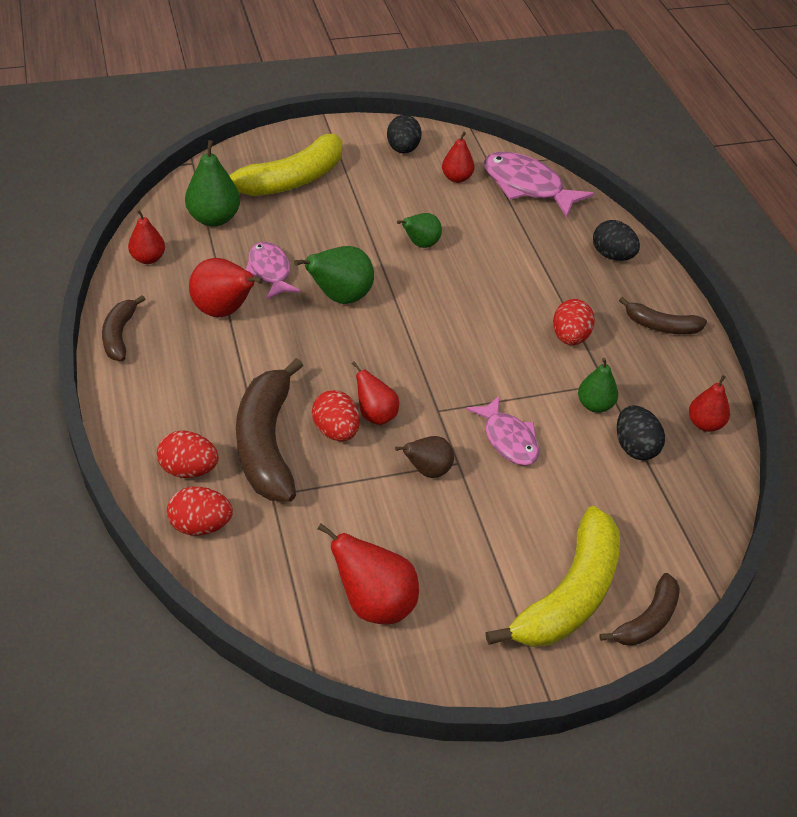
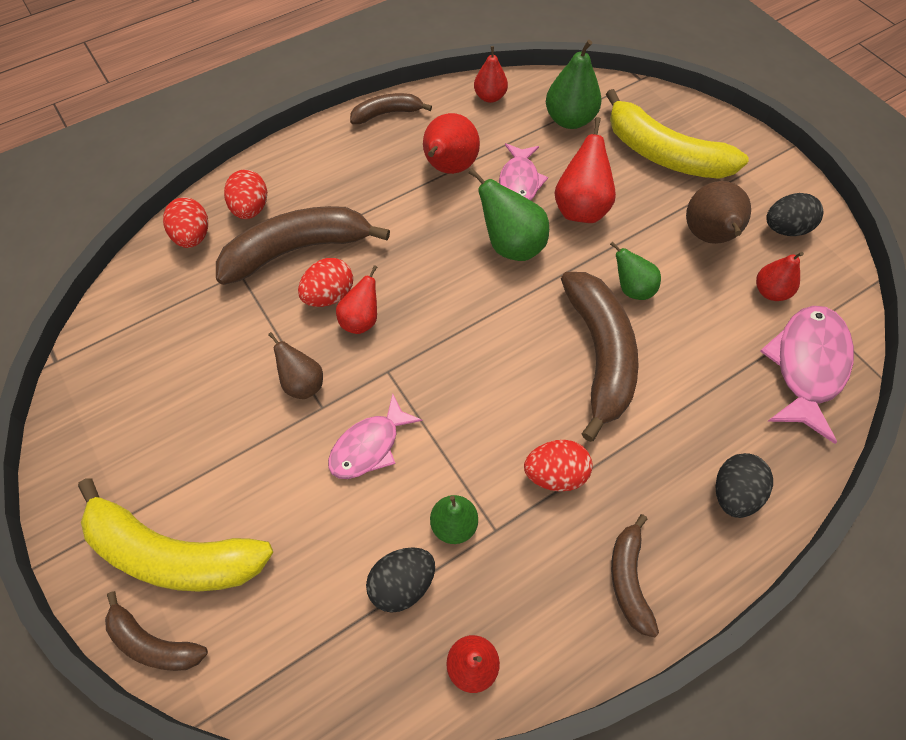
camera: 75 degrees right, 15 degrees up
pink fish [246,242,301,300] -> pink fish turned 135 degrees clockwise [499,143,548,201]
red pear [317,523,419,625] -> red pear moved to [554,117,616,223]
none -> brown banana [561,272,639,442]
none -> brown pear [686,181,751,244]

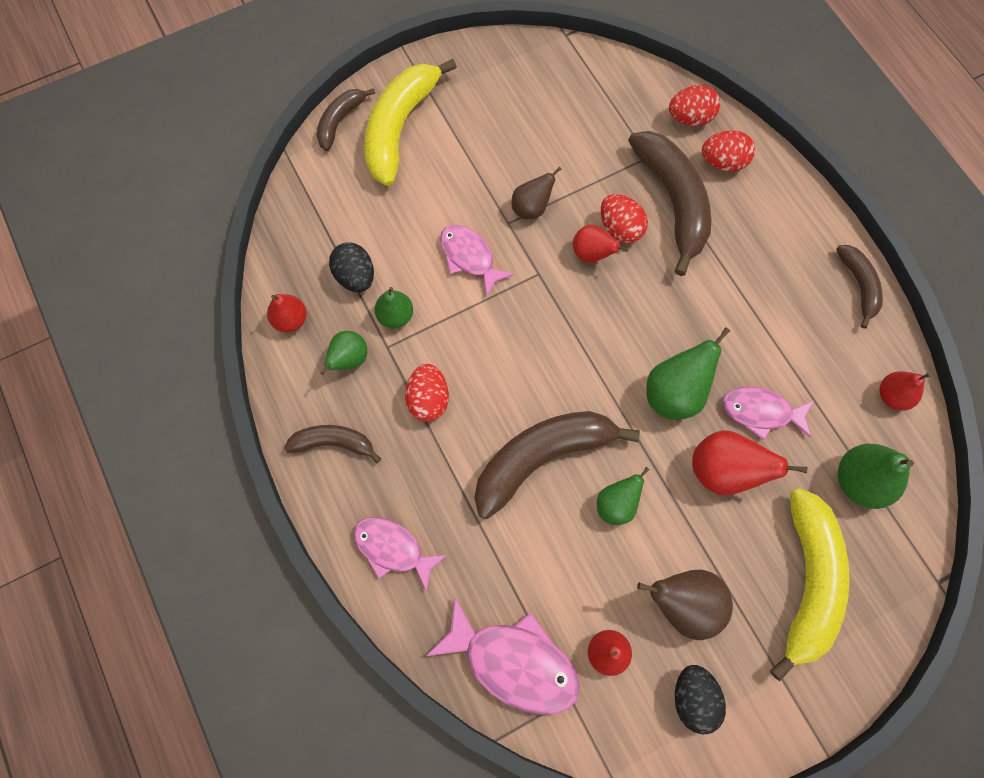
camera: 95 degrees right, 10 degrees up
red pear [423,113,480,174] -> none
brown banana [561,272,639,442] -> brown banana turned 150 degrees clockwise [475,411,640,519]
yellow banana [606,89,748,179] -> yellow banana turned 150 degrees clockwise [770,488,850,681]
black egg [715,453,773,518] -> pink fish [353,517,447,591]
none -> green pear [320,331,367,375]

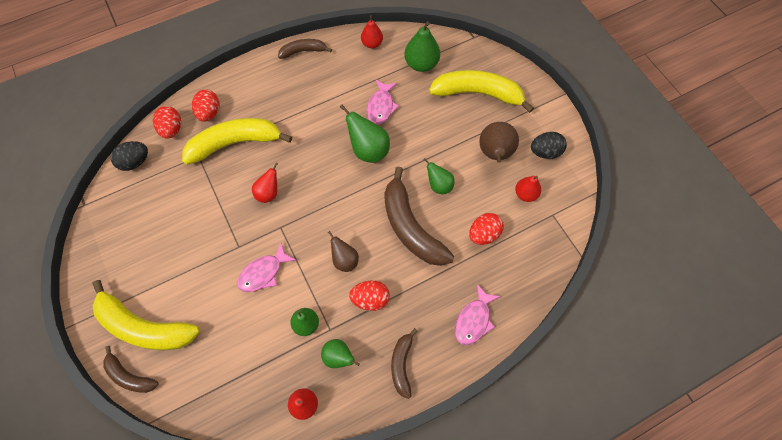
camera: 90 degrees left, 5 degrees down
black egg [329,242,374,292] -> black egg moved to [111,141,148,171]
pink fish [426,597,580,715] -> none
brown pear [512,167,562,220] -> brown pear moved to [328,231,359,272]
red egg [601,194,648,243] -> red egg moved to [469,213,504,245]
brown banana [628,131,711,276] -> yellow banana [182,118,292,165]
red pear [692,430,808,496] -> none

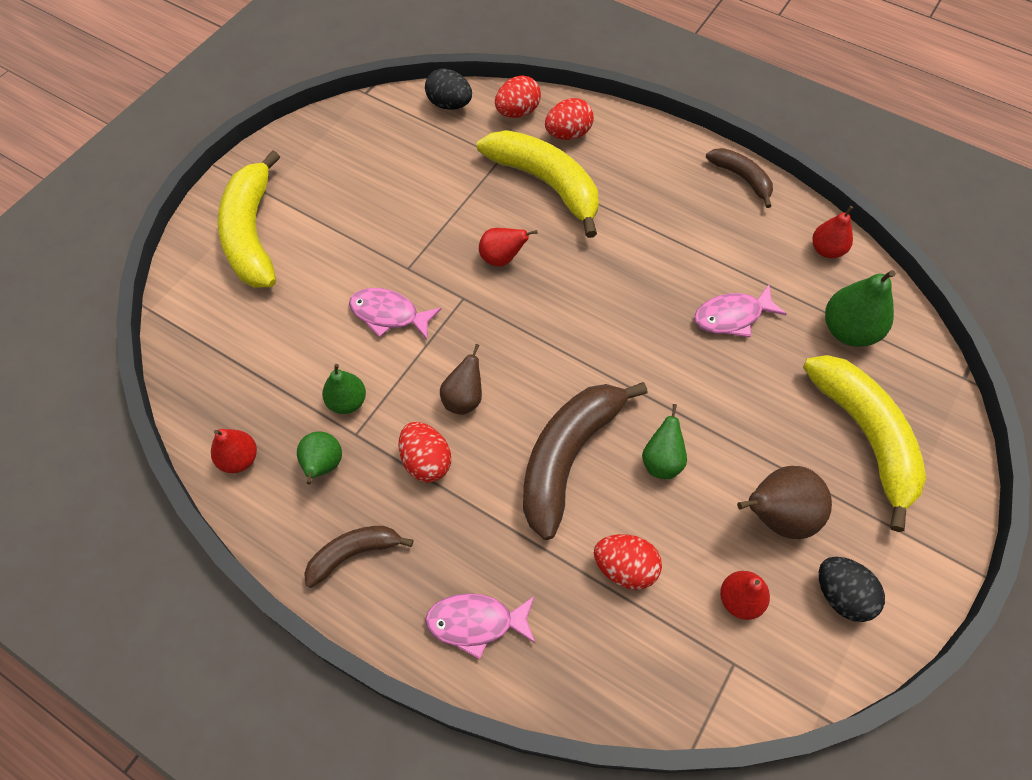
camera: 60 degrees right, 5 degrees down
brown banana [103,346,159,393] -> none
green pear [340,105,390,163] -> none

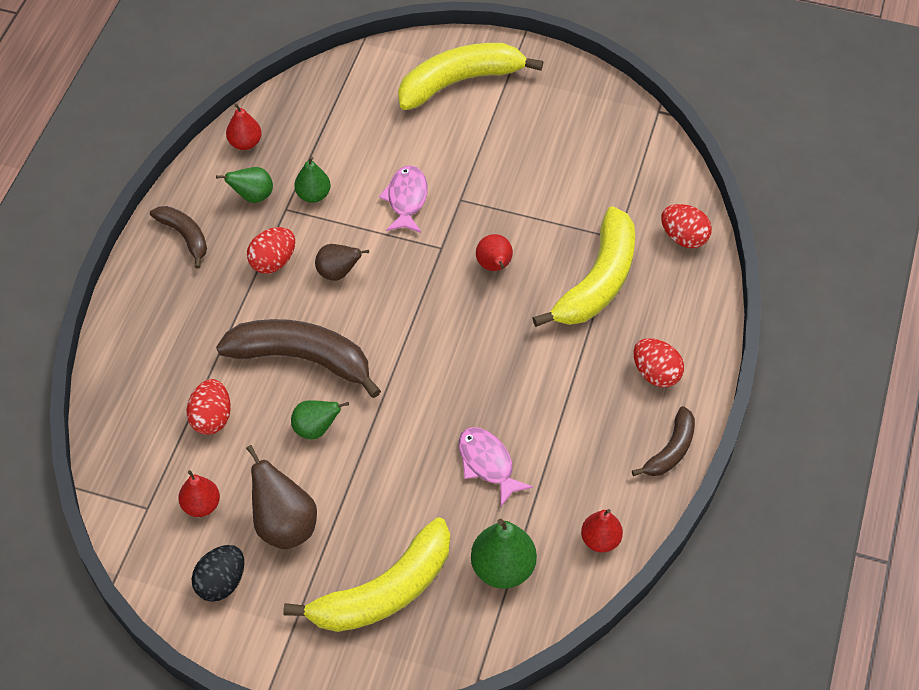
camera: 75 degrees right, 5 degrees down
black egg [425,69,472,110] -> none
pink fish [425,593,535,659] -> none
red egg [545,98,594,140] -> red egg moved to [633,338,684,388]

